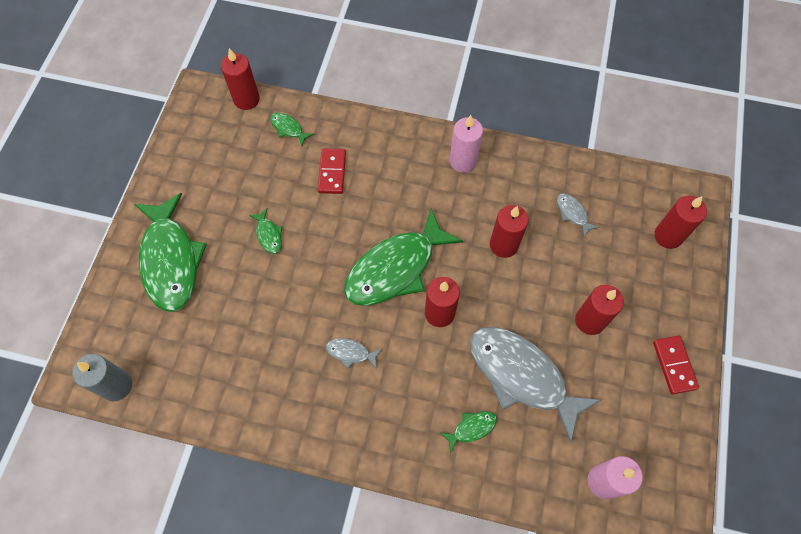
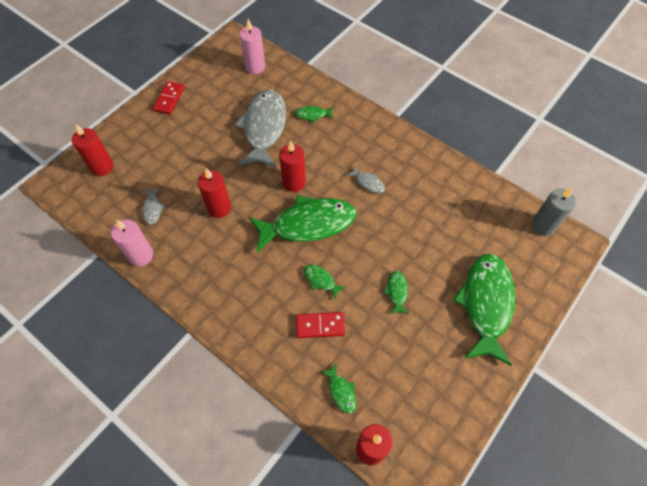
camera: 155 degrees left, 5 degrees down
red domino [318,148,346,194] -> red domino turned 60 degrees clockwise [296,312,345,338]
pink candle [450,115,483,173] -> pink candle moved to [111,220,153,266]
grey fish [470,327,601,443] -> grey fish turned 150 degrees counterclockwise [234,90,286,168]
red candle [575,285,624,335] -> none
none -> green fish [304,265,346,299]

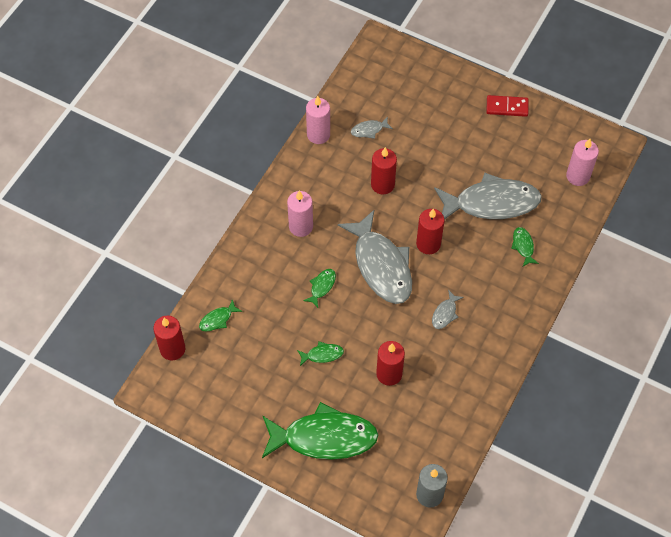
camera: 80 degrees right, 0 degrees up
red candle [72,124,113,176] -> red candle moved to [376,341,405,386]
green fish [249,195,356,253] -> grey fish [338,210,412,304]
red domino [296,312,345,338] -> none
none -> pink candle [287,191,313,237]

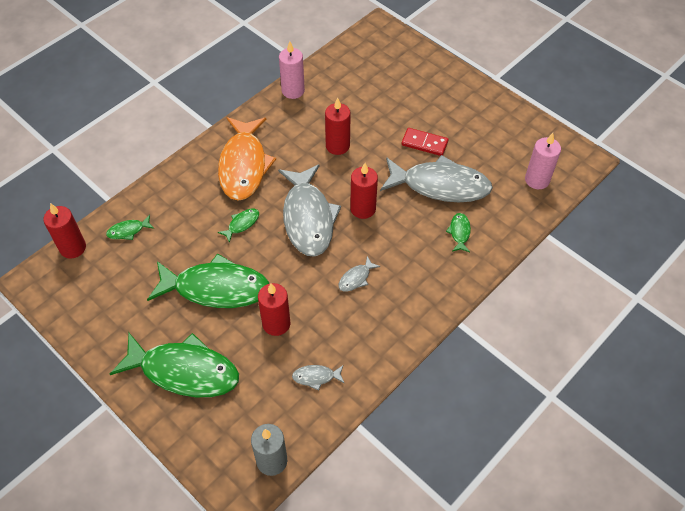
camera: 15 degrees right, 5 degrees down
pink candle [287,191,313,237] -> orange fish [218,117,276,201]
green fish [297,342,344,366] -> green fish [147,253,269,308], size x2.44
grey fish [351,116,393,139] -> grey fish moved to [292,365,345,391]
red domino [486,95,529,117] -> red domino moved to [402,128,449,156]

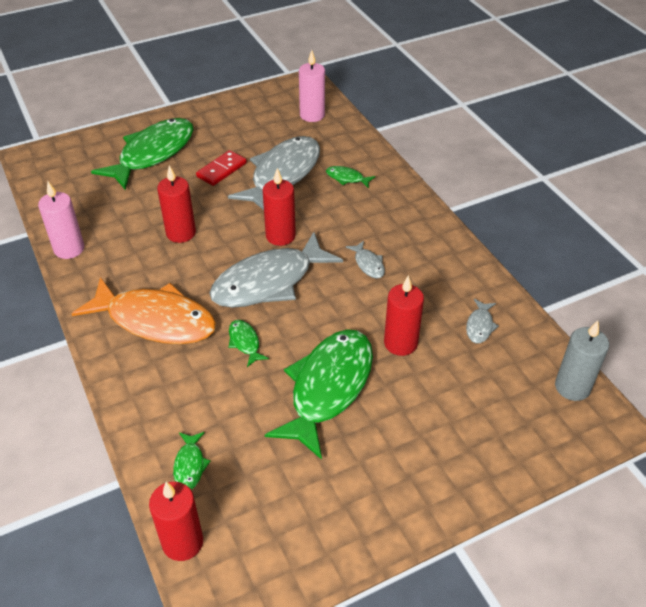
camera: 70 degrees left, 10 degrees down
green fish [110,333,239,397] -> green fish moved to [91,118,194,190]
grey fish [278,164,341,257] -> grey fish turned 135 degrees clockwise [209,232,343,308]

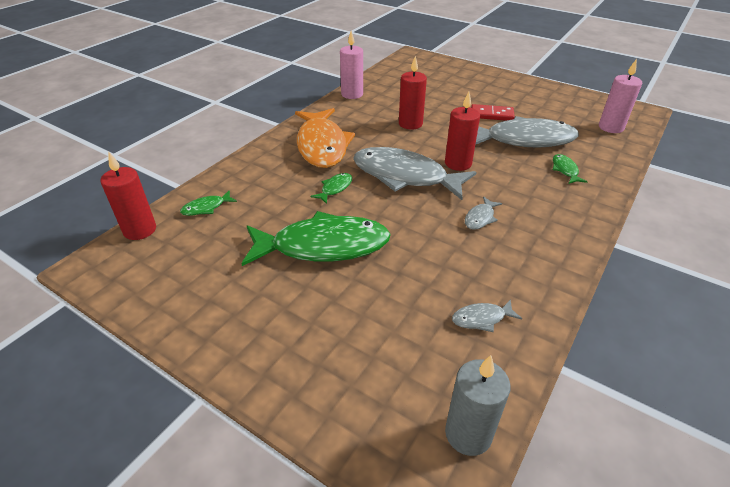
camera: 60 degrees right, 5 degrees down
green fish [91,118,194,190] -> none
red candle [384,275,424,356] -> none

